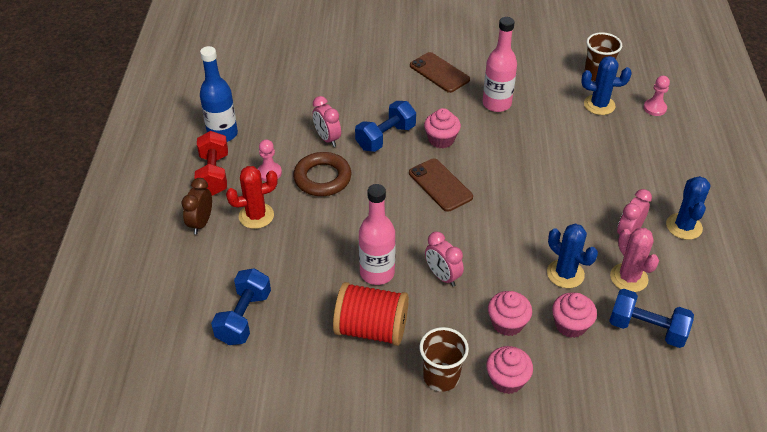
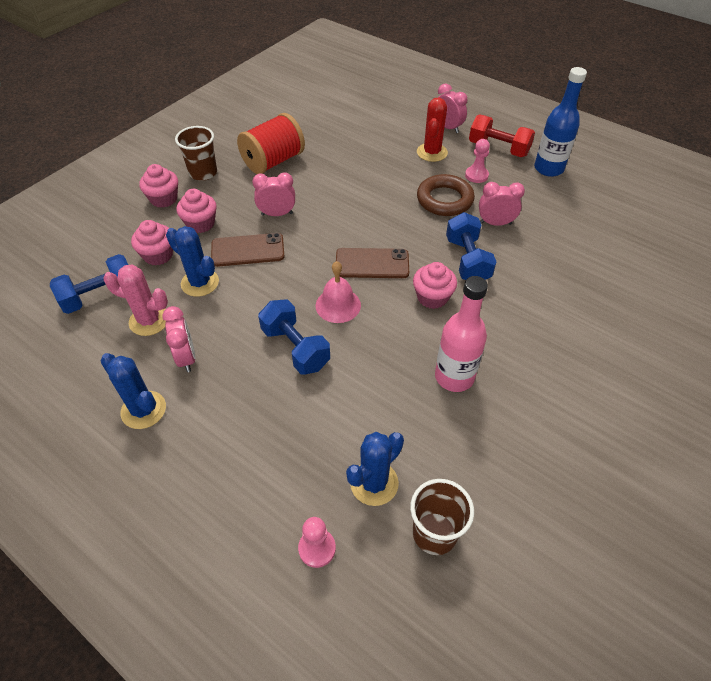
camera: 125 degrees right, 5 degrees up
brown clock [182,178,212,234] -> pink clock [438,83,468,133]
blue dumbbell [211,268,271,345] -> blue dumbbell moved to [258,299,330,375]
pink bottle [359,184,396,285] -> none
brown phone [410,52,470,93] -> brown phone moved to [211,233,285,267]
blue cactus [547,223,598,288] -> blue cactus turned 45 degrees clockwise [166,226,219,297]
none -> pink bell [316,261,361,323]

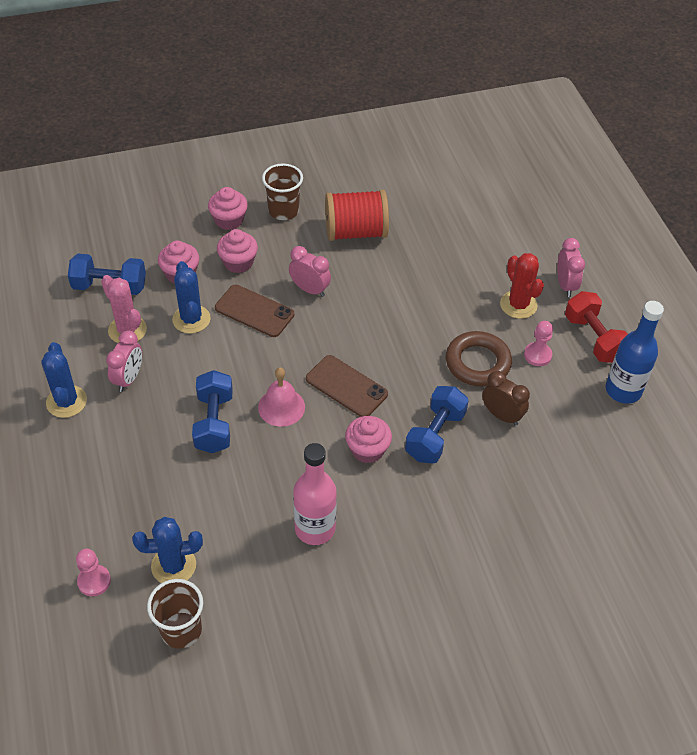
camera: 35 degrees right, 0 degrees up
red cactus [417,97,448,162] -> red cactus turned 75 degrees counterclockwise [500,253,544,319]
pink clock [479,182,525,226] -> brown clock [482,371,530,426]

